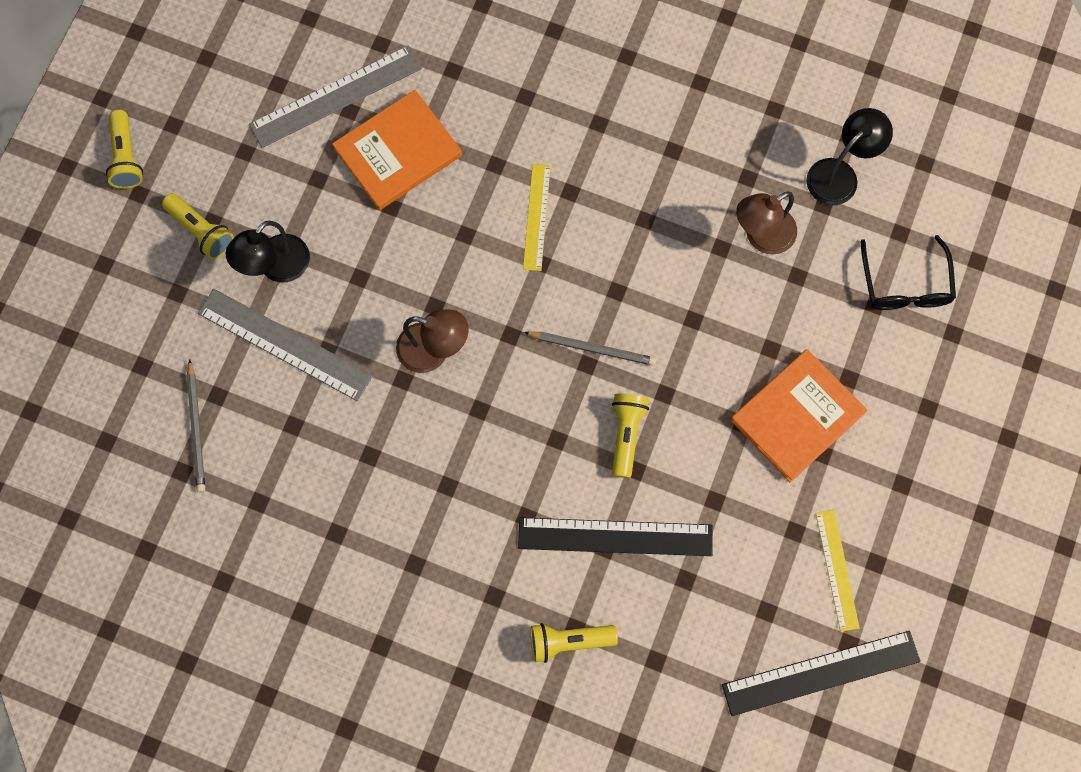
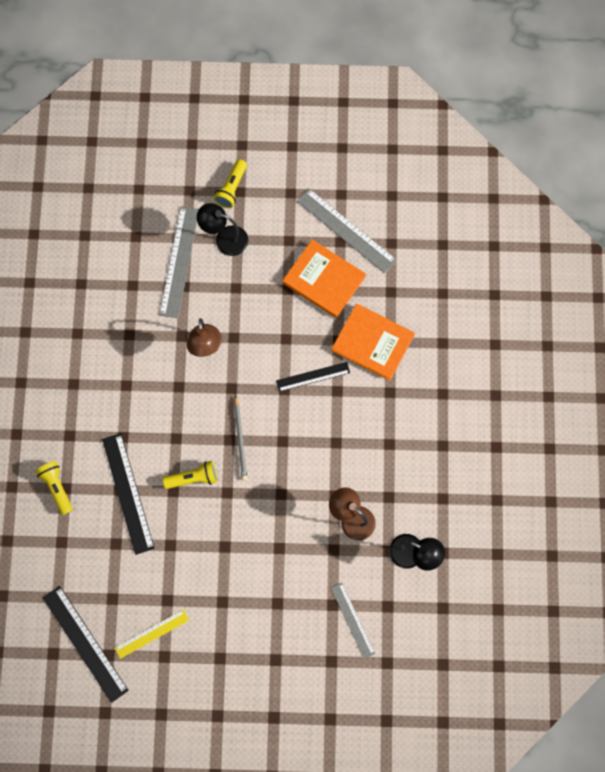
camera: 70 degrees right, 0 degrees up
yellow flashlight [106,110,143,189] -> none
grey pencil [187,359,205,492] -> none
yellow ruler [523,164,551,271] -> black ruler [276,362,350,392]
orange book [730,349,868,482] -> orange book moved to [331,304,415,381]
black glasses [860,235,956,310] -> grey ruler [331,583,375,659]

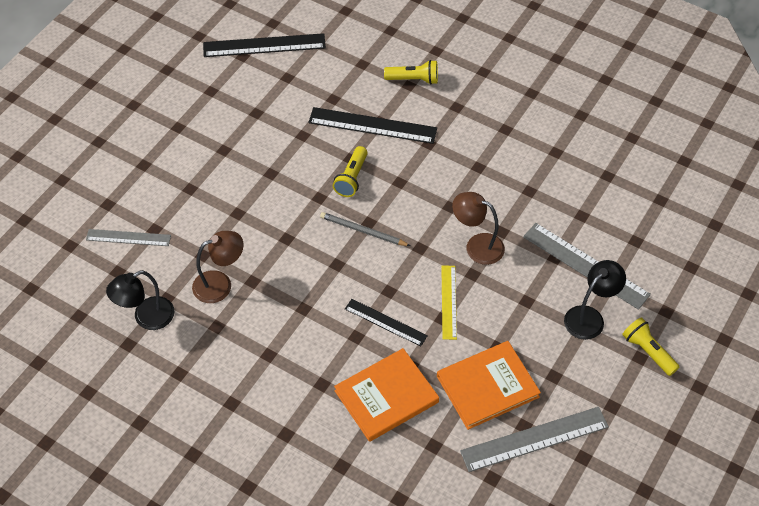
camera: 120 degrees right, 20 degrees down
yellow ruler [114,610,189,659] -> yellow ruler moved to [441,266,457,340]
black ruler [276,362,350,392] -> black ruler turned 75 degrees counterclockwise [345,299,428,347]

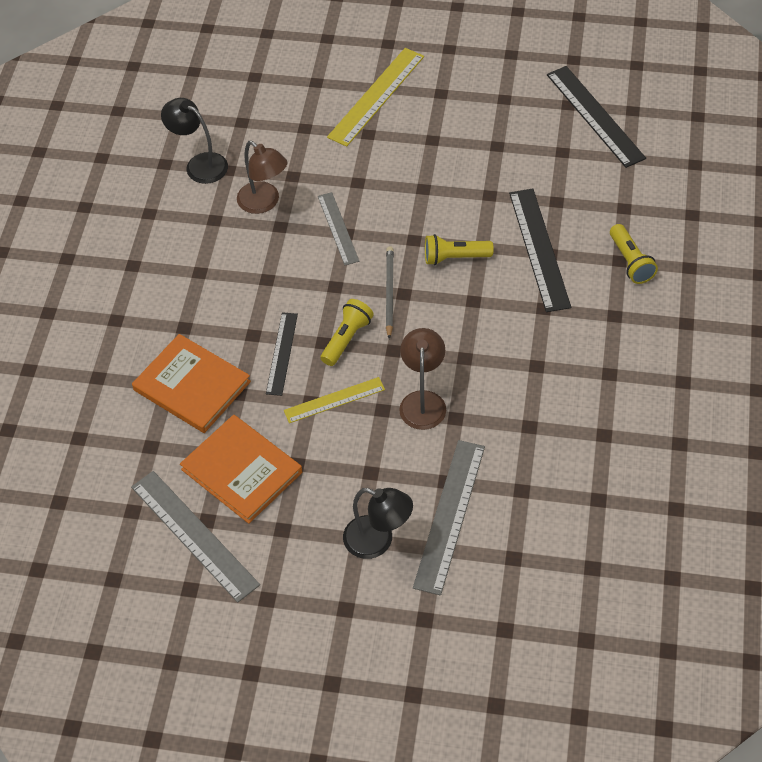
camera: 70 degrees right, 0 degrees up
grey ruler [86,229,171,246] -> grey ruler moved to [318,192,359,265]
yellow flashlight [622,317,679,376] -> yellow flashlight moved to [321,299,374,366]
none -> yellow ruler [327,48,424,147]

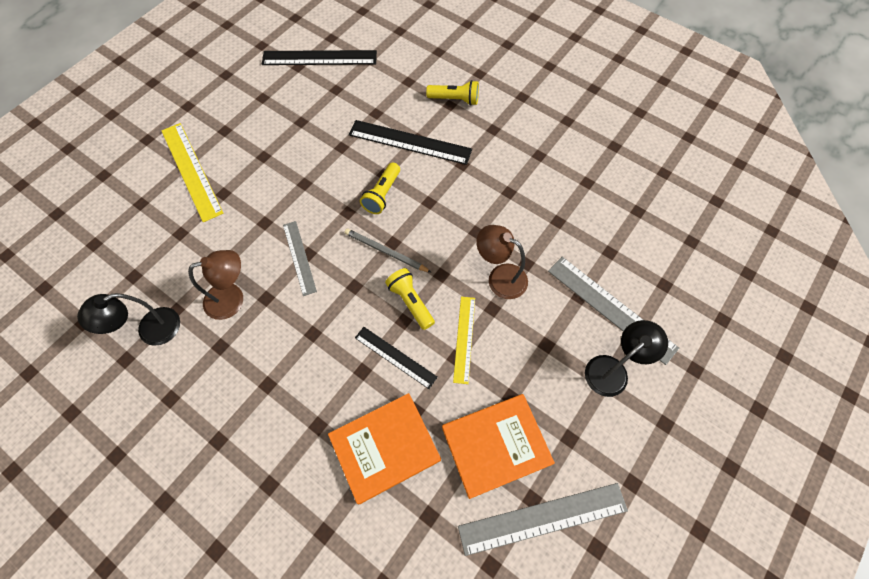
camera: 65 degrees left, 10 degrees up
grey ruler [318,192,359,265] -> grey ruler turned 60 degrees clockwise [283,221,317,296]

